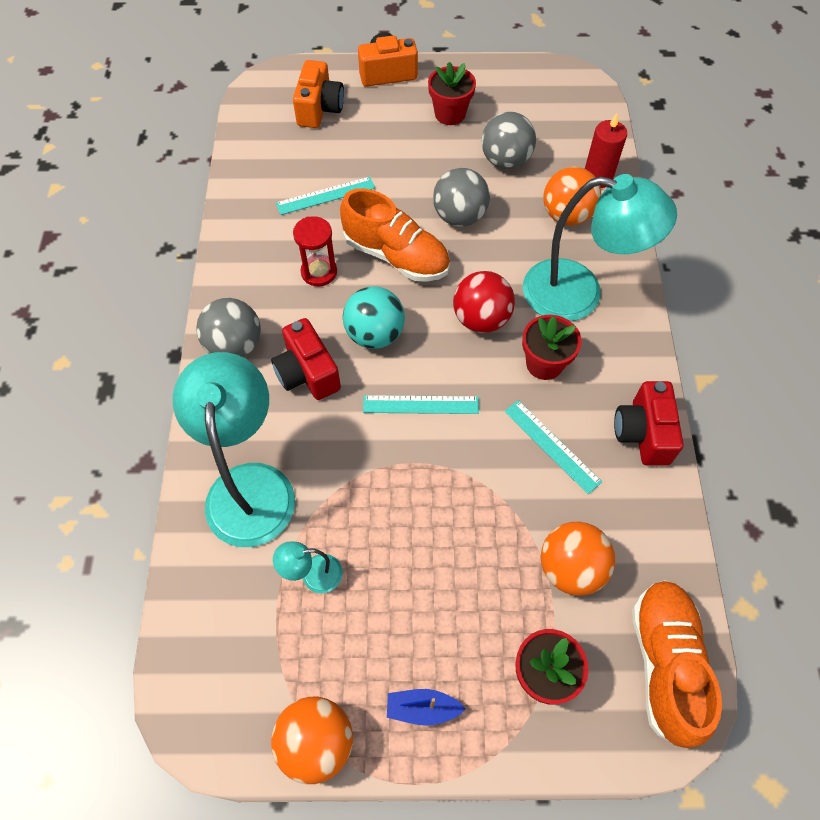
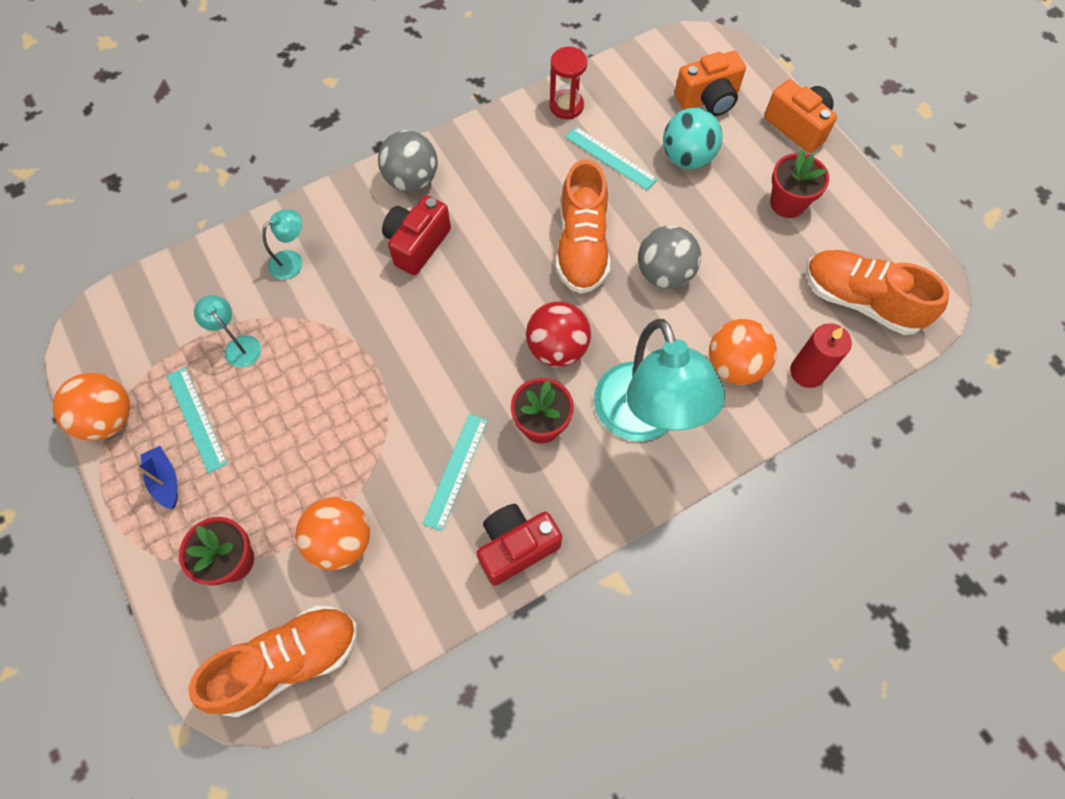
camera: 60 degrees right, 5 degrees up
turquoise lamp [173,352,295,547] -> turquoise lamp [262,209,303,280], size x0.43
red hourglass [293,216,337,287] -> red hourglass moved to [550,47,587,119]
turquoise ball [343,286,405,349] -> turquoise ball moved to [663,108,722,169]
turquoise ruler [363,395,479,414] -> turquoise ruler moved to [167,367,228,473]
grey ball [482,112,536,169] -> none
none -> orange shoe [805,250,950,335]

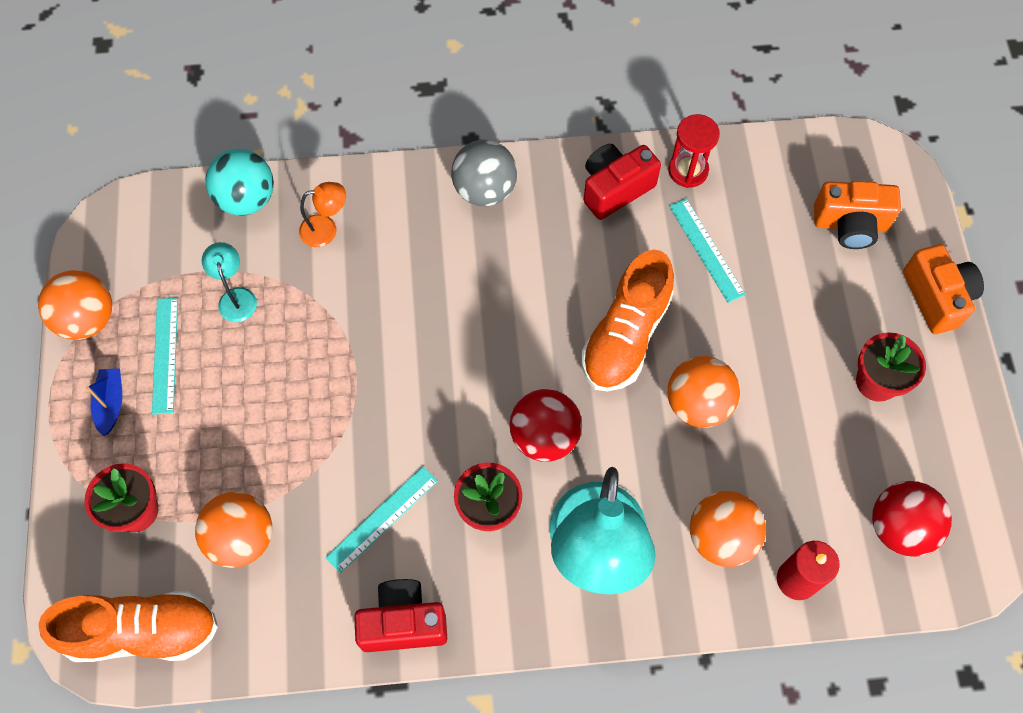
camera: 25 degrees right, 0 degrees up
turquoise lamp [262,209,303,280] -> orange lamp [299,182,346,247]
red camera [382,195,451,275] -> red camera moved to [584,144,661,220]
grey ball [638,225,701,289] -> orange ball [667,356,740,428]
turquoise ball [663,108,722,169] -> turquoise ball moved to [206,149,274,215]
orange shoe [805,250,950,335] -> red ball [872,481,952,557]

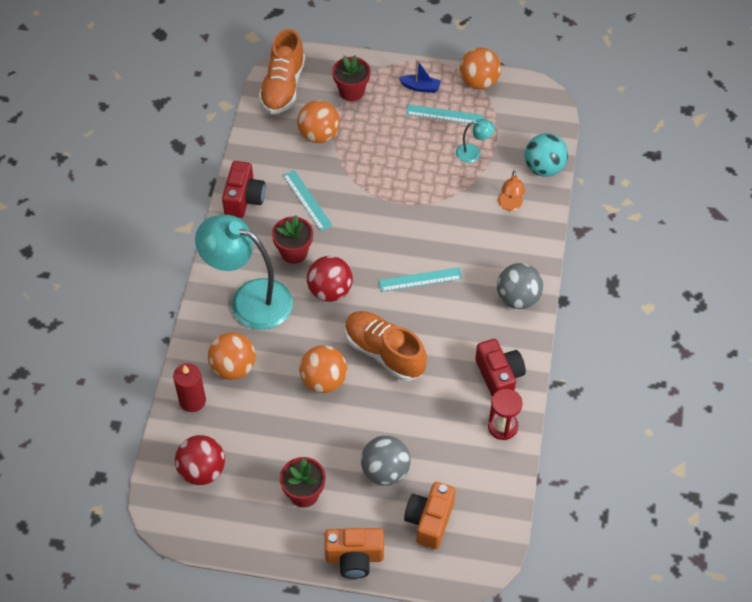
camera: 105 degrees right, 10 degrees down
turquoise ruler [669,198,746,303] -> turquoise ruler moved to [379,267,463,292]
none -> grey ball [361,436,411,486]

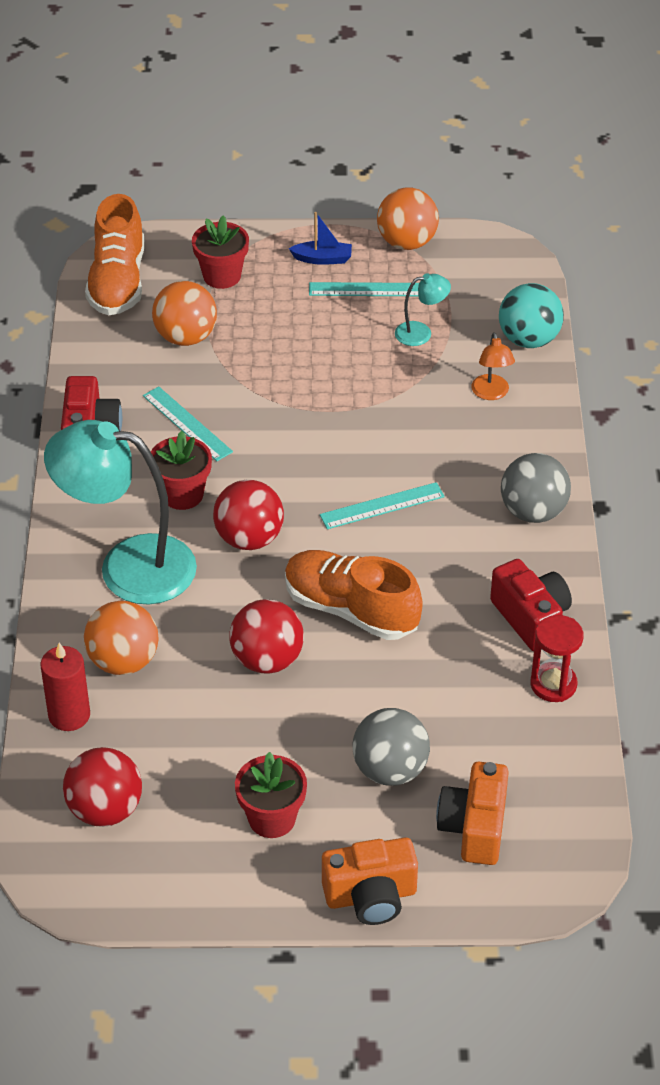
camera: 10 degrees left, 10 degrees down
orange ball [299,345,347,393] -> red ball [229,599,304,674]

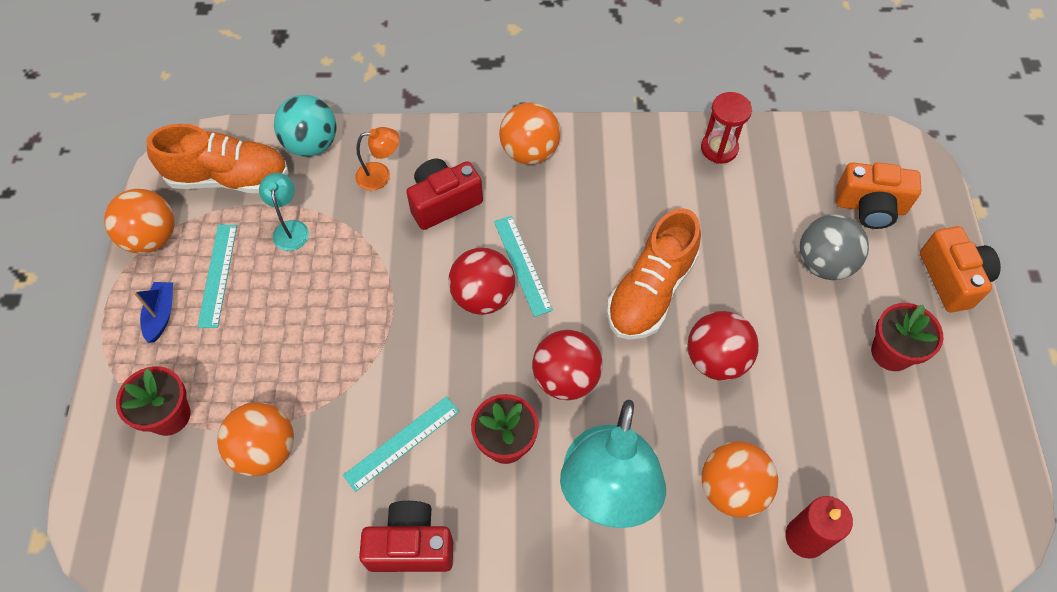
camera: 90 degrees left, 15 degrees up
red ball [63,747,142,827] -> red ball moved to [448,248,515,315]
orange shoe [85,194,144,315] -> orange shoe moved to [147,124,289,193]
red camera [490,559,572,651] -> red camera moved to [406,159,483,230]
grey ball [501,453,571,523] -> orange ball [499,103,561,165]

